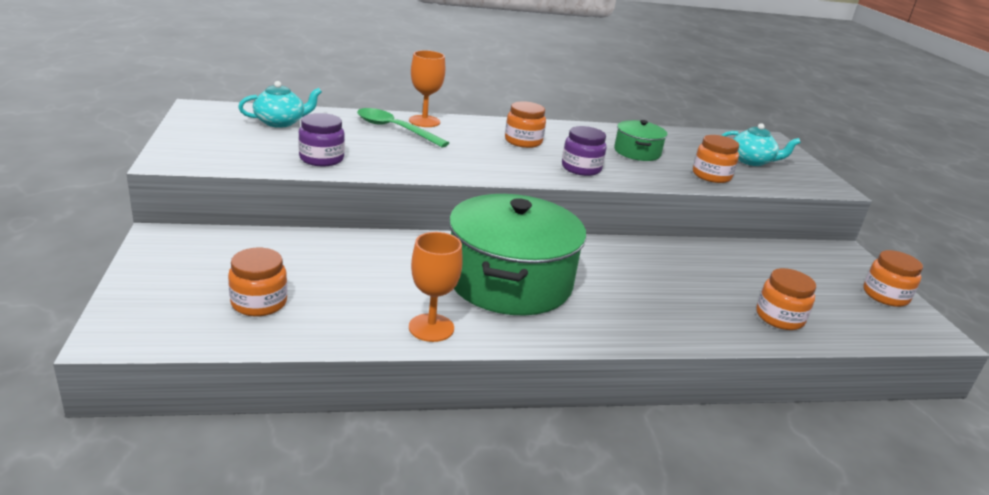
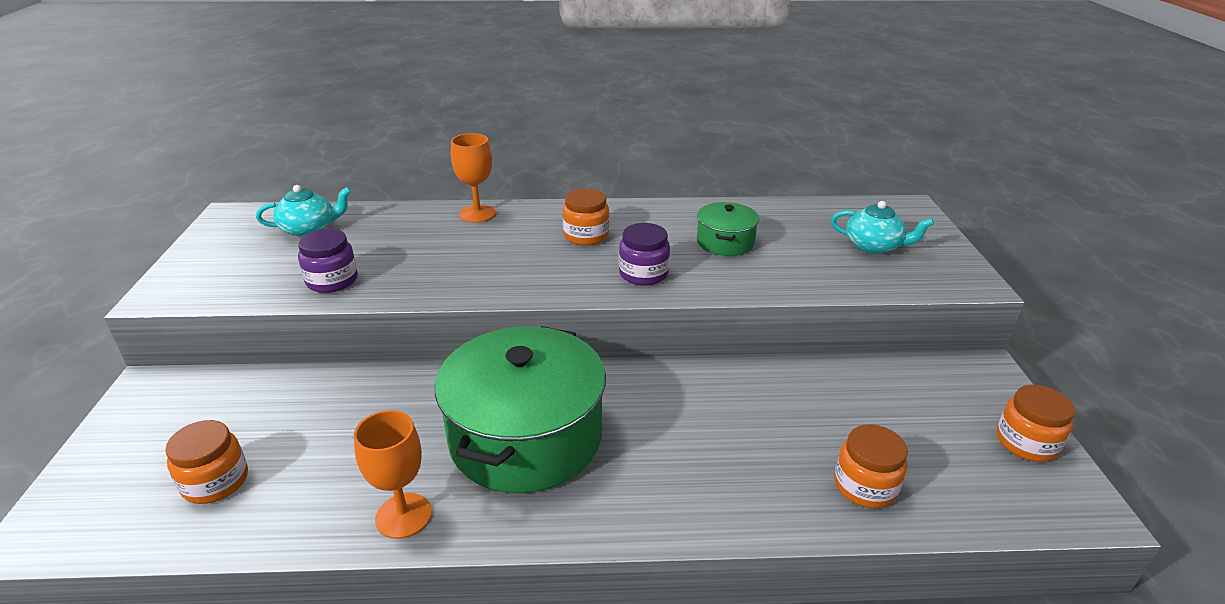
camera: 10 degrees right, 5 degrees up
green spoon [357,108,449,147] -> none
orange jar [693,135,739,183] -> none

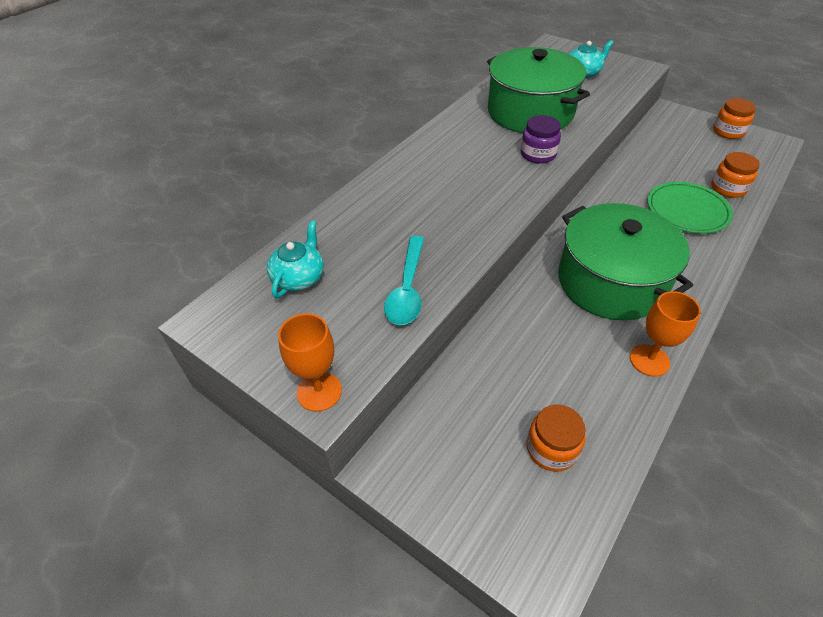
camera: 50 degrees left, 15 degrees up
purple jar [298,229,358,293] -> turquoise spoon [384,236,424,325]
orange goblet [451,133,496,223] -> orange goblet moved to [278,313,342,412]
orange jar [562,189,609,246] -> none
green pot [697,202,759,256] -> green pot [487,47,590,133], size x2.10
none -> green plate [647,182,733,234]

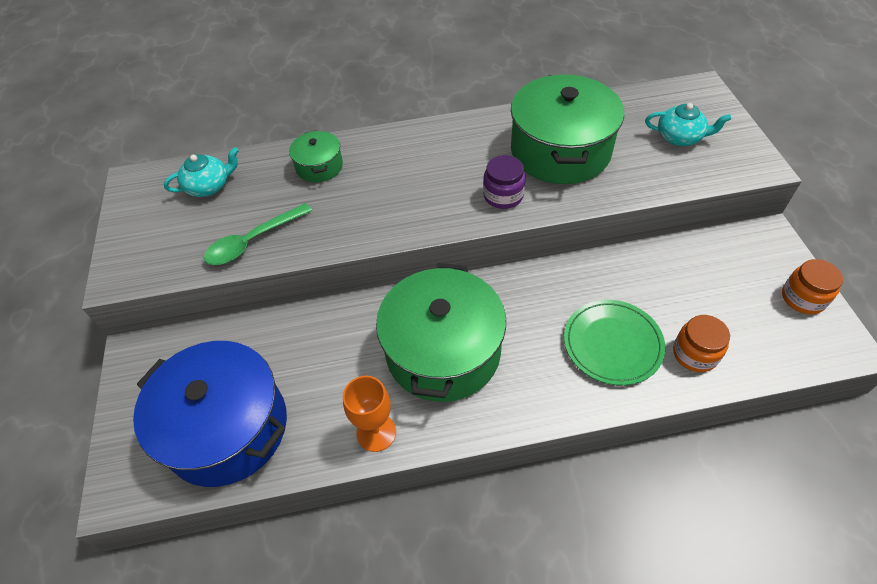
camera: 45 degrees right, 5 degrees up
orange goblet [278,313,342,412] -> none
turquoise spoon [384,236,424,325] -> green spoon [204,203,312,265]
orange jar [526,404,586,472] -> blue pot [133,341,287,487]
none -> green pot [289,130,343,182]

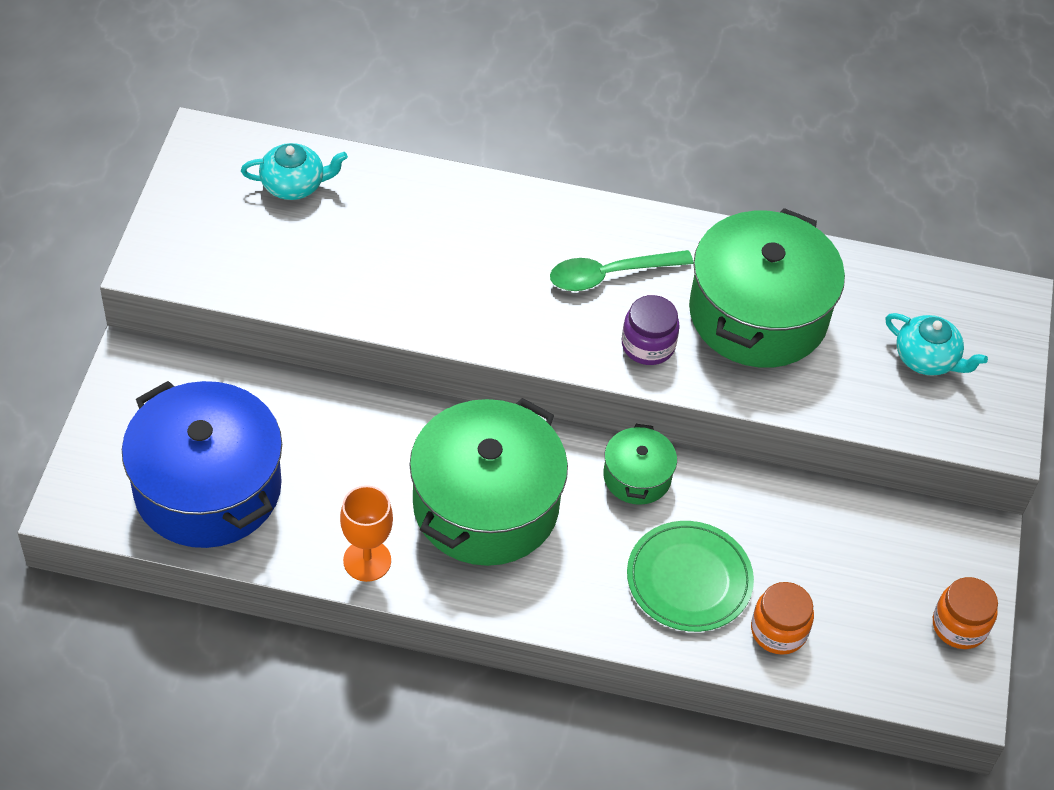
camera: 15 degrees right, 0 degrees up
green spoon [204,203,312,265] -> green spoon moved to [550,250,693,291]
green pot [289,130,343,182] -> green pot moved to [603,424,677,505]

